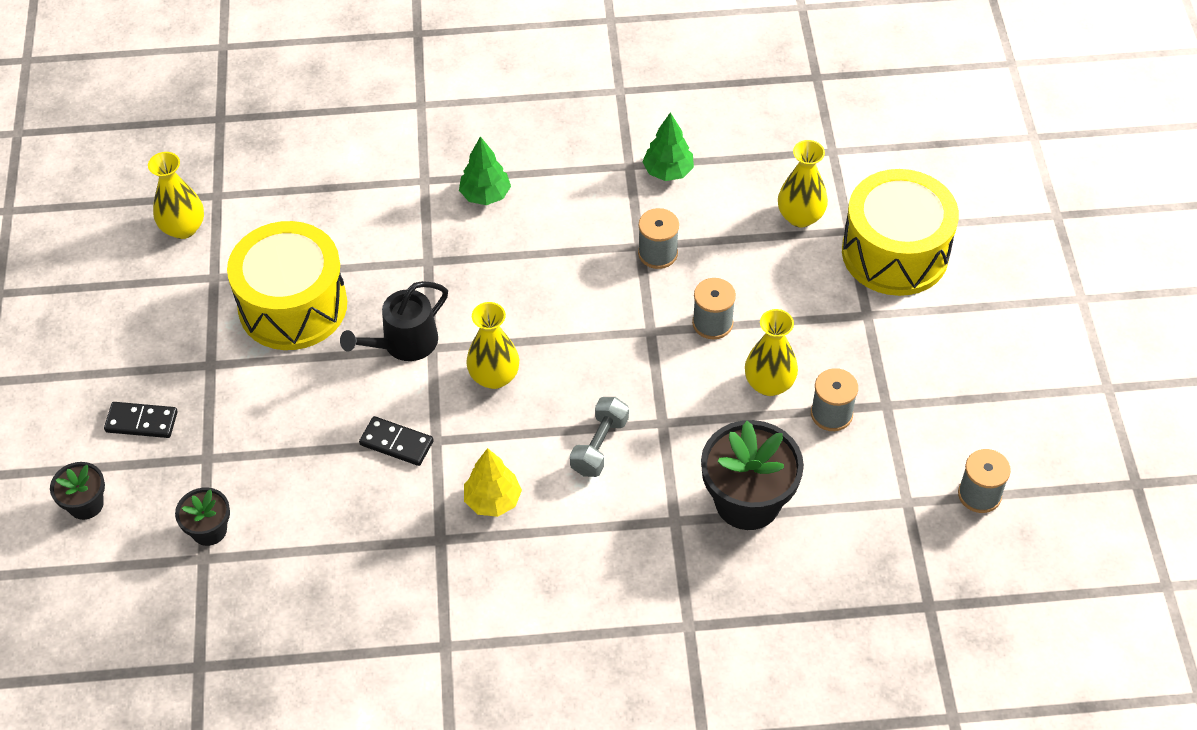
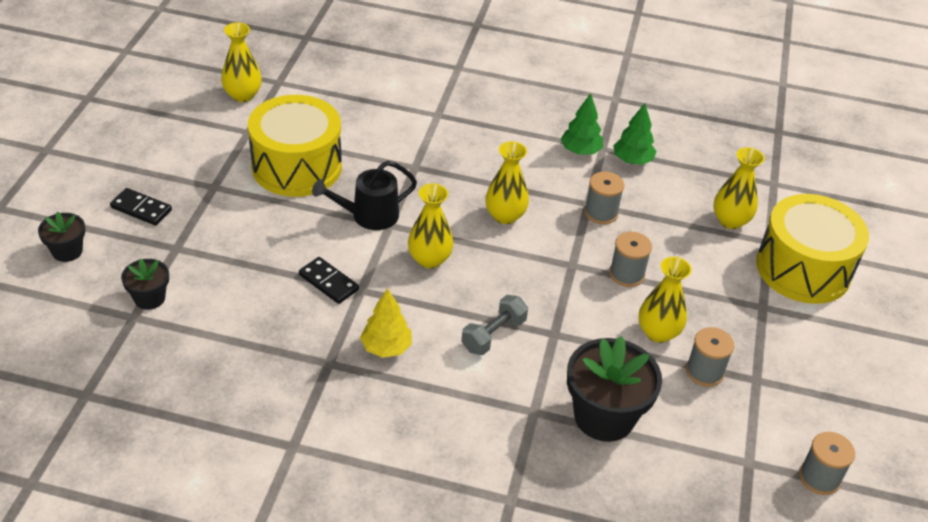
camera: 15 degrees right, 10 degrees down
green tree [459,136,511,205] -> green tree moved to [561,93,603,155]
none -> yellow vase [485,141,529,224]

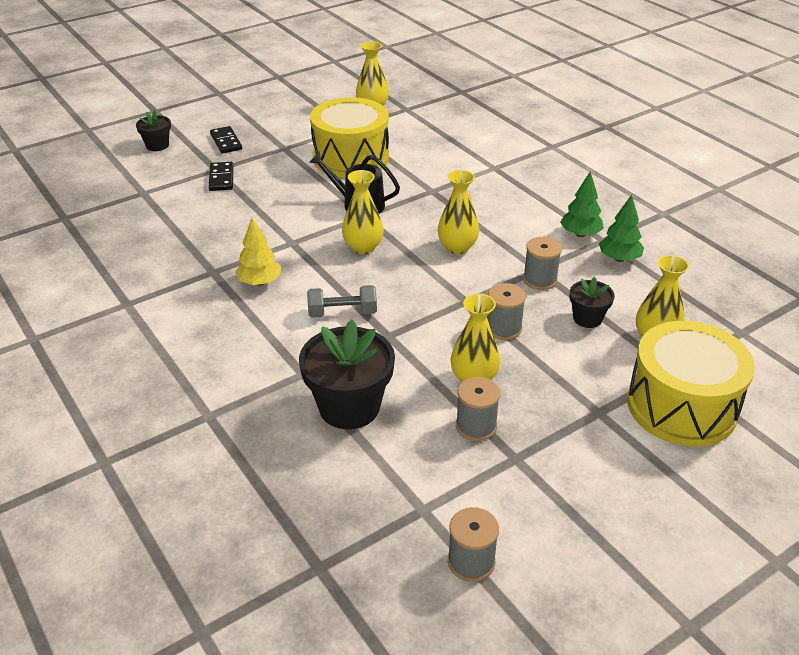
camera: 45 degrees right, 5 degrees down
black flower pot [121,259,169,310] -> black flower pot moved to [570,277,615,328]
black domino [299,257,359,304] -> black domino moved to [209,162,234,191]

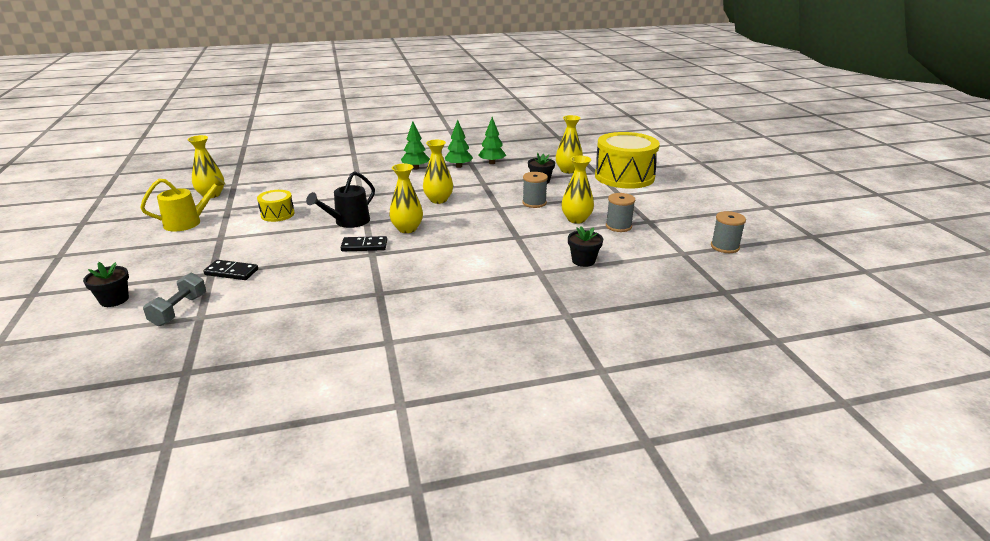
camera: 70 degrees left, 10 degrees down
black domino [210,126,242,153] -> black domino moved to [341,236,387,251]
yellow tree [235,218,281,286] -> none
black flower pot [299,320,395,429] -> black flower pot [568,227,603,267], size x0.53
grey dumbbell [307,285,377,318] -> grey dumbbell moved to [143,273,206,326]
yellow drum [310,97,389,178] -> yellow drum [257,190,295,222], size x0.48
grey spool [523,237,562,290] -> none
none -> yellow watering can [140,176,226,232]
none -> green tree [401,122,430,169]

